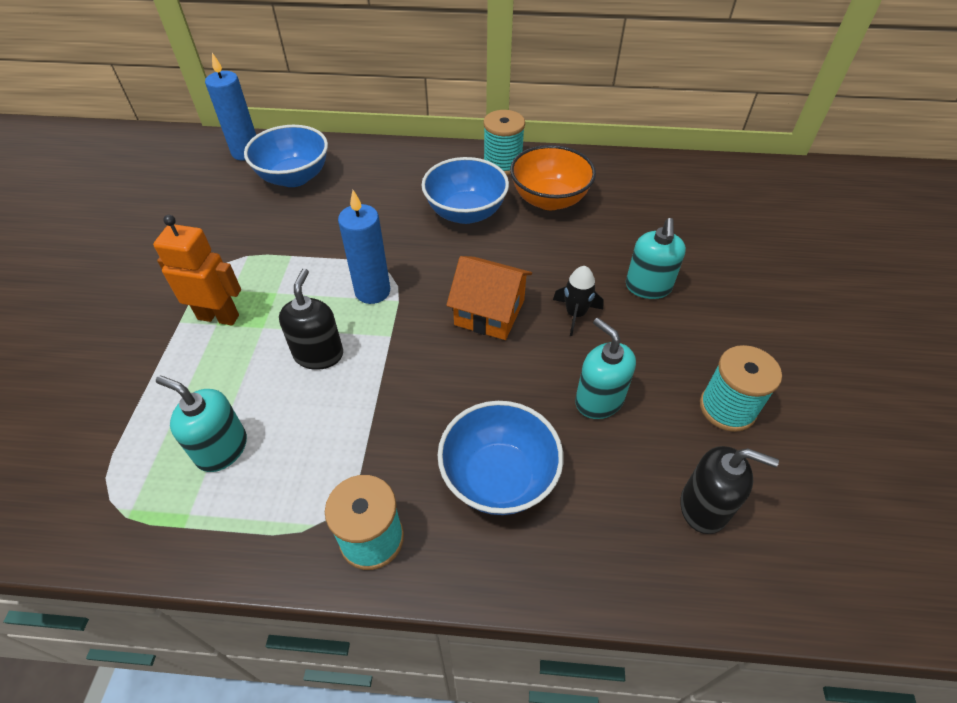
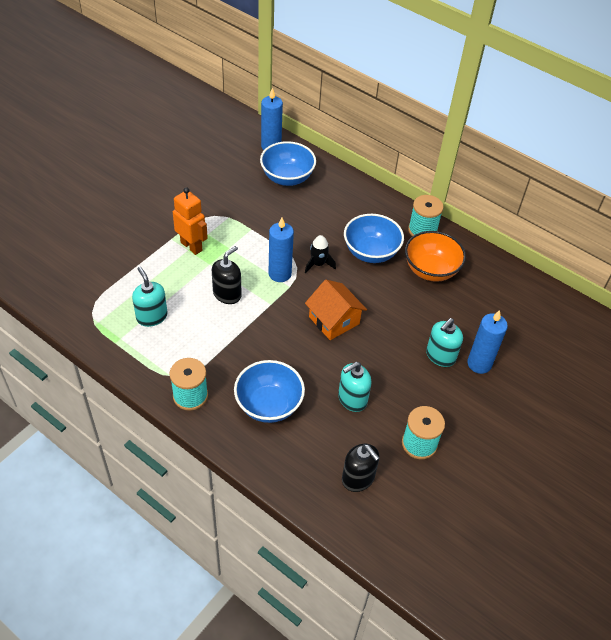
camera: 30 degrees right, 0 degrees up
black rocket [553,266,604,336] -> black rocket moved to [305,235,336,273]
turquoise soap dispenser [575,318,636,419] -> turquoise soap dispenser turned 120 degrees counterclockwise [338,362,371,412]
none -> blue candle [467,310,508,374]

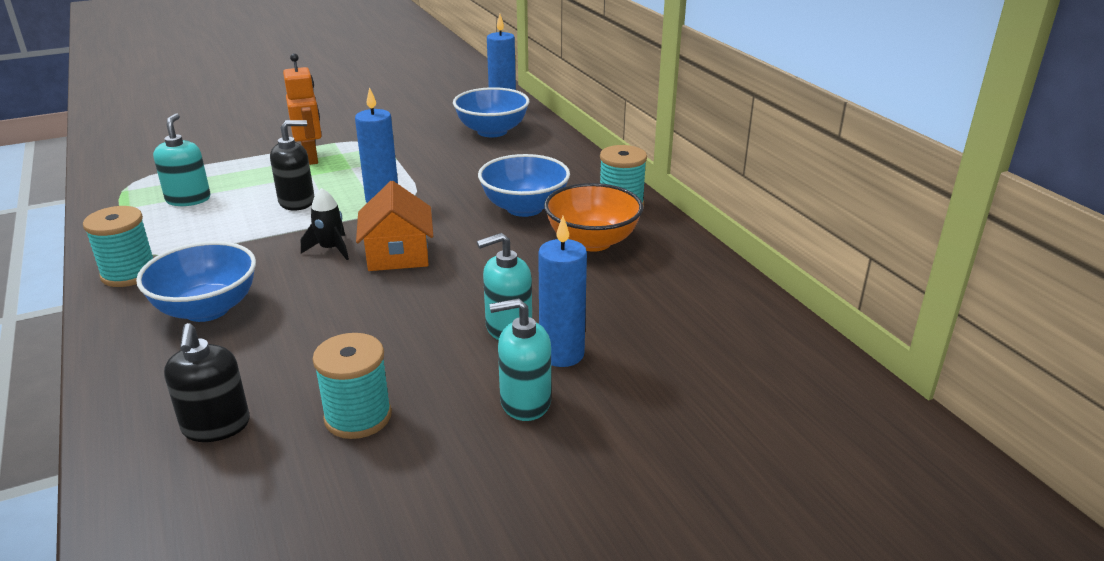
camera: 30 degrees right, 20 degrees down
black rocket [305,235,336,273] -> black rocket moved to [301,188,349,260]
turquoise soap dispenser [338,362,371,412] -> turquoise soap dispenser moved to [490,298,551,421]

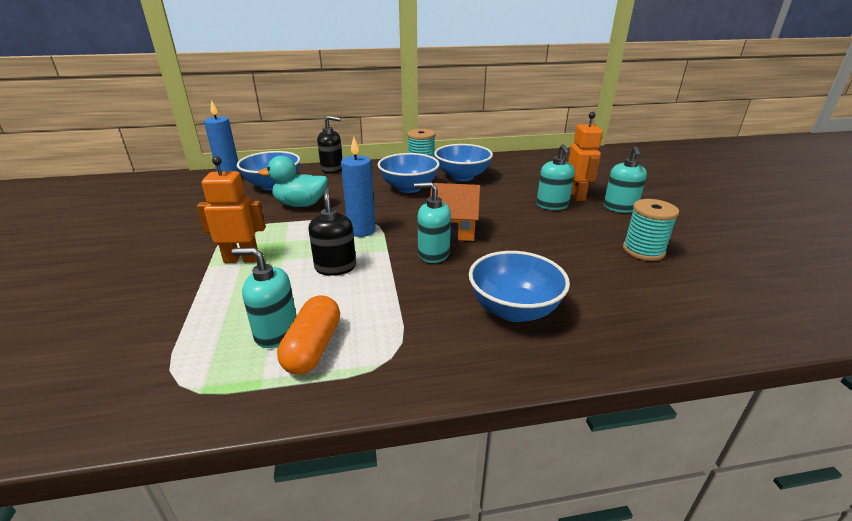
camera: 75 degrees left, 0 degrees up
turquoise spool [83,206,153,287] -> none
black soap dispenser [164,323,250,442] -> black soap dispenser moved to [317,116,343,174]
black rocket [301,188,349,260] -> turquoise soap dispenser [414,182,451,263]
blue candle [538,216,587,367] -> orange robot [568,112,603,201]
orange bowl [544,183,643,252] -> blue bowl [434,144,493,181]
none -> turquoise duck [258,156,328,207]
none -> orange capsule [277,295,340,374]

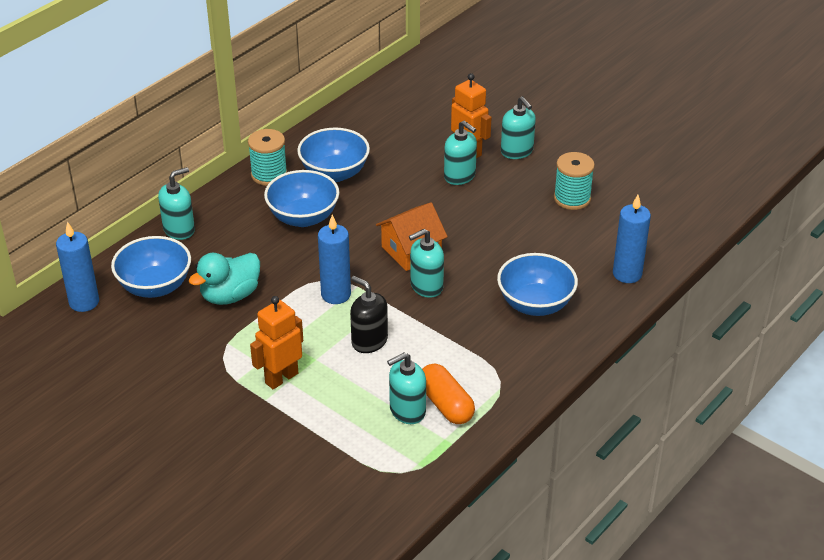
camera: 40 degrees left, 10 degrees up
black soap dispenser [317,116,343,174] -> turquoise soap dispenser [158,167,195,240]
none -> blue candle [613,195,651,283]

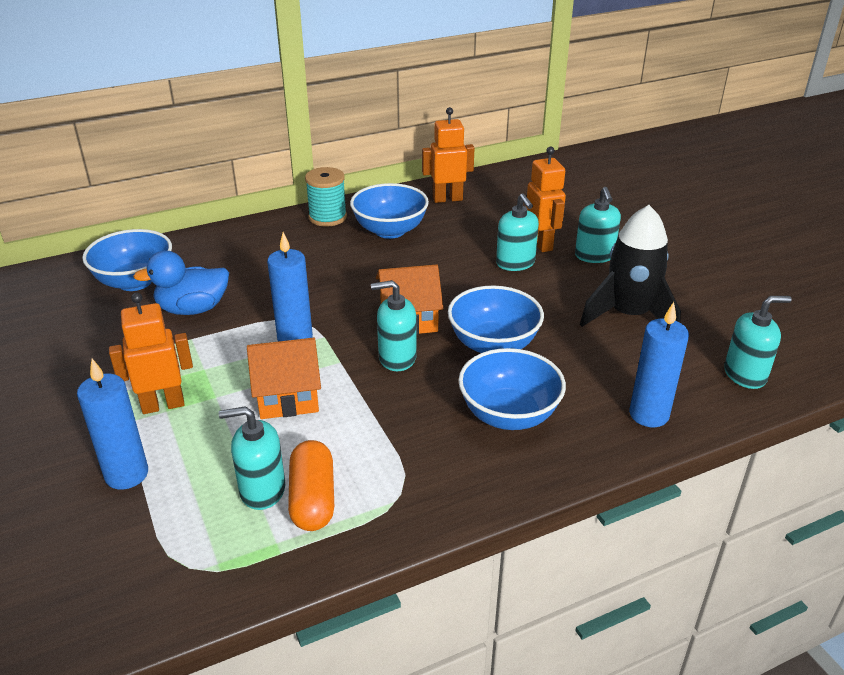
camera: 25 degrees right, 5 degrees down
blue candle [56,222,99,312] -> blue candle moved to [77,359,148,489]
turquoise soap dispenser [158,167,195,240] -> turquoise soap dispenser moved to [724,296,792,389]
turquoise duck [189,253,260,305] -> blue duck [133,251,229,315]
blue bowl [264,170,339,227] -> blue bowl moved to [448,286,544,353]
black soap dispenser [350,276,388,353] -> orange house [247,338,321,419]
turquoise spool [554,152,595,210] -> black rocket [580,205,681,327]
none -> orange robot [422,107,475,203]

